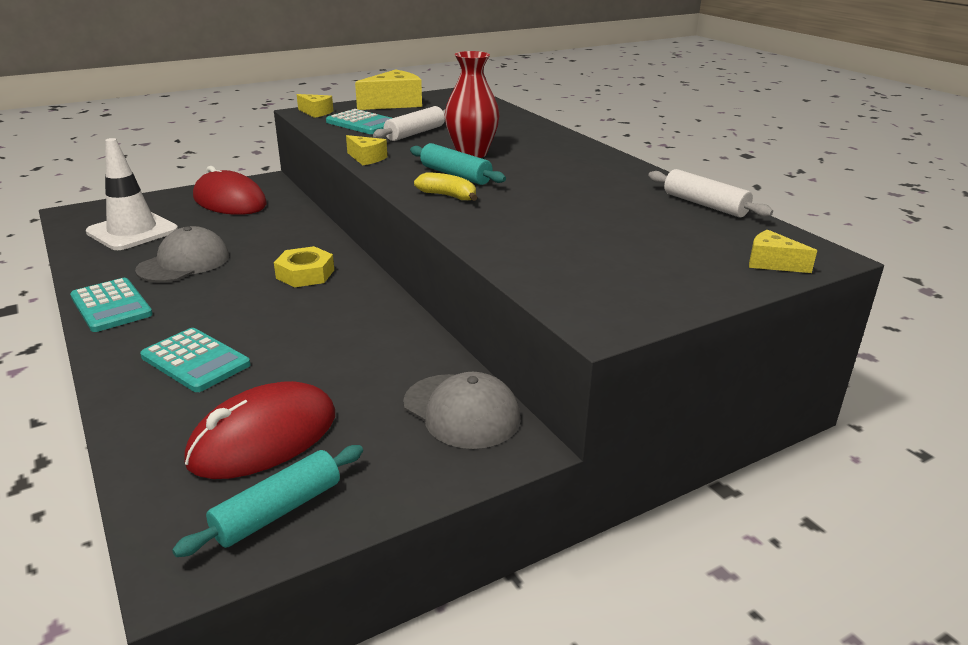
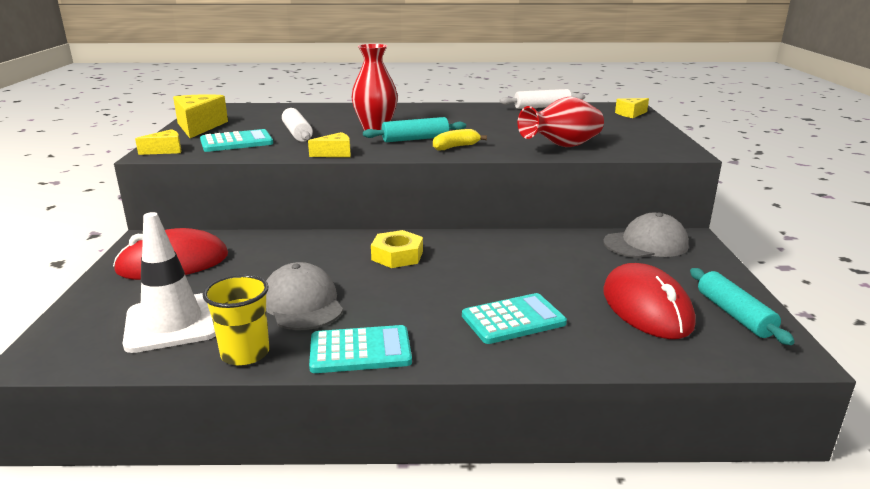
camera: 60 degrees left, 5 degrees down
none -> yellow cup [203,275,269,366]
none -> red vase [518,97,604,147]

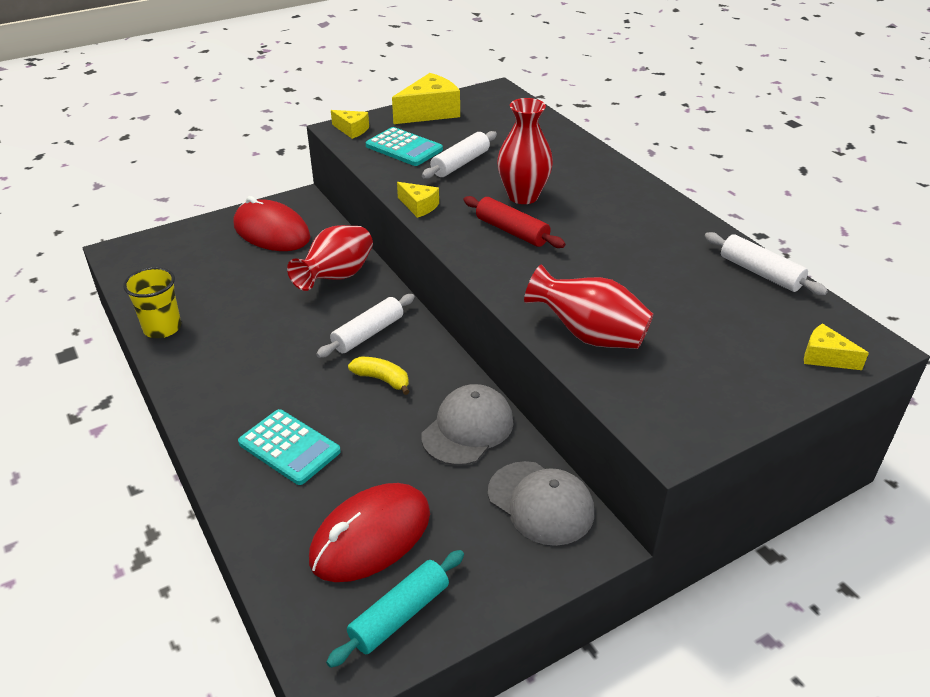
camera: 60 degrees right, 15 degrees up
white traffic cone [123,212,216,353] -> none
grey cap [266,262,343,330] -> grey cap moved to [421,384,514,466]
turquoise calculator [309,325,412,373] -> none
turquoise rolling pin [363,117,466,142] -> red rolling pin [463,196,565,248]
yellow nut [371,230,423,268] -> white rolling pin [316,294,415,358]
yellow banana [433,129,487,151] -> yellow banana moved to [348,357,410,395]
none -> red vase [287,225,373,291]

